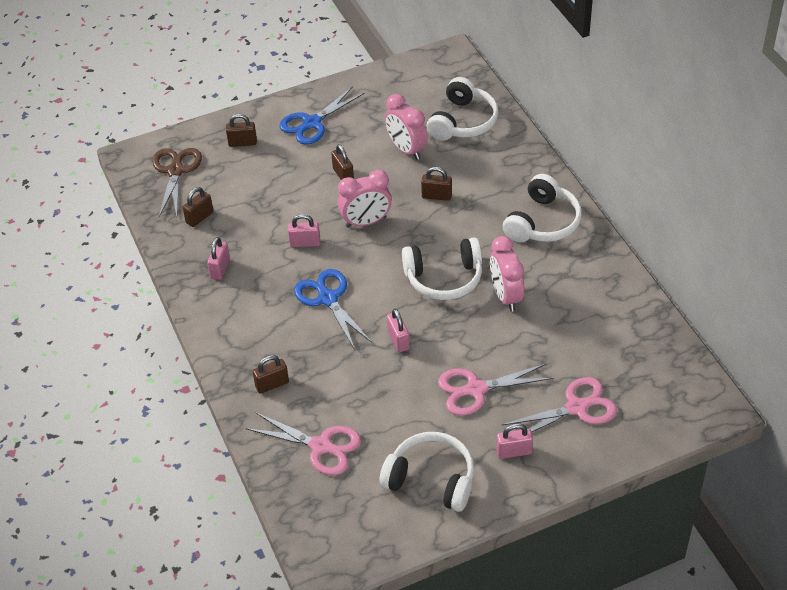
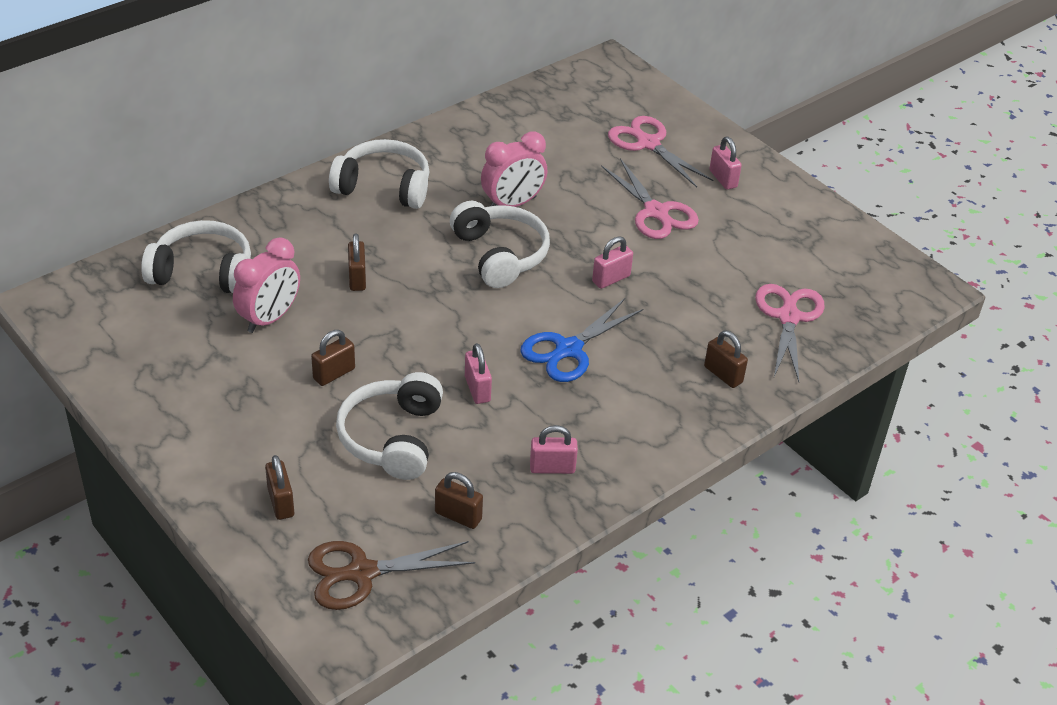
camera: 110 degrees left, 5 degrees down
blue scissors [279,86,364,145] -> none
pink clock [338,170,392,228] -> none
white headphones [380,432,474,512] -> white headphones moved to [336,372,443,480]

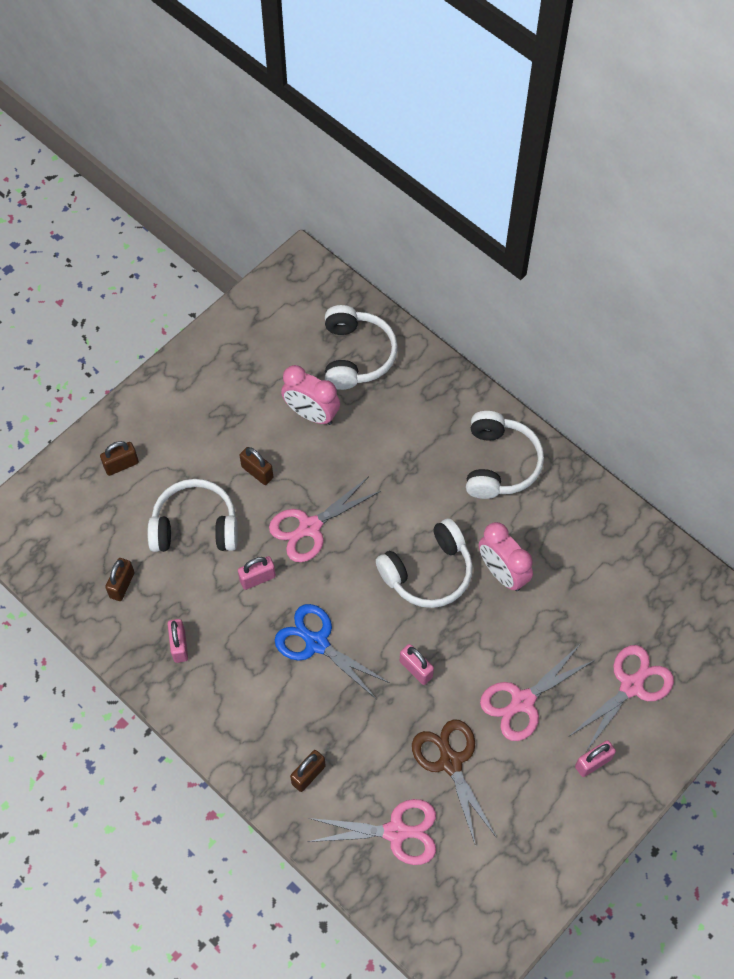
camera: 85 degrees right, 20 degrees up
brown scissors [308,541,475,610] -> brown scissors moved to [412,720,497,846]
brown padlock [348,234,366,291] -> none
none -> pink scissors [269,477,381,562]

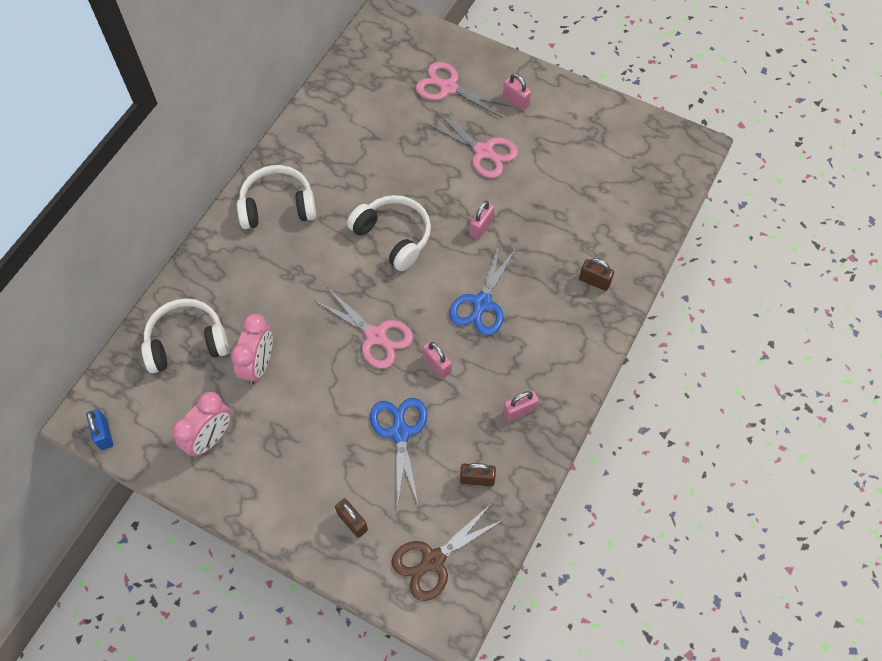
camera: 105 degrees left, 0 degrees up
white headphones [147,479,238,552] -> blue scissors [370,398,427,508]
brown padlock [239,447,273,485] -> none
pink scissors [308,799,436,865] -> none
brown scissors [412,720,497,846] -> brown scissors moved to [392,504,505,601]
pink clock [479,522,533,591] -> pink clock moved to [172,392,231,456]
none -> blue padlock [86,409,113,450]

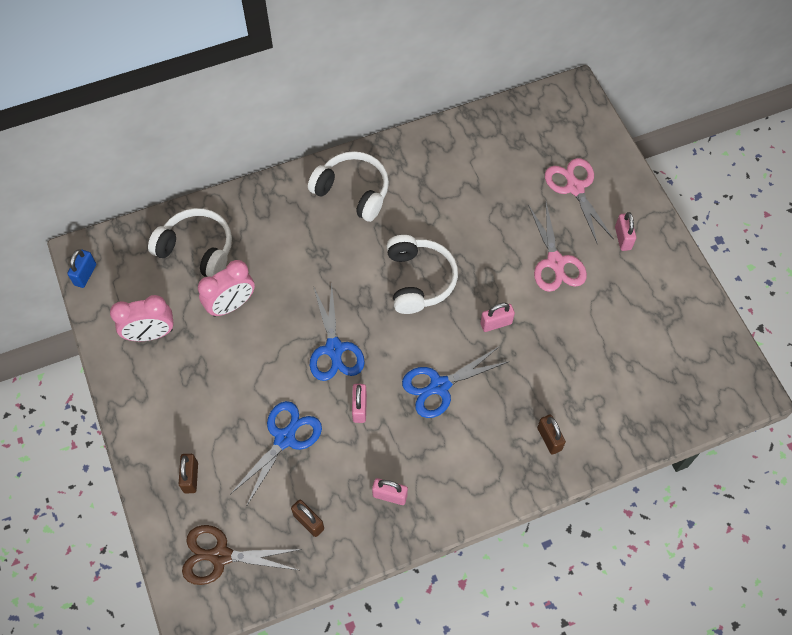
camera: 40 degrees right, 0 degrees up
pink scissors [315,287,413,369] -> blue scissors [310,285,365,381]

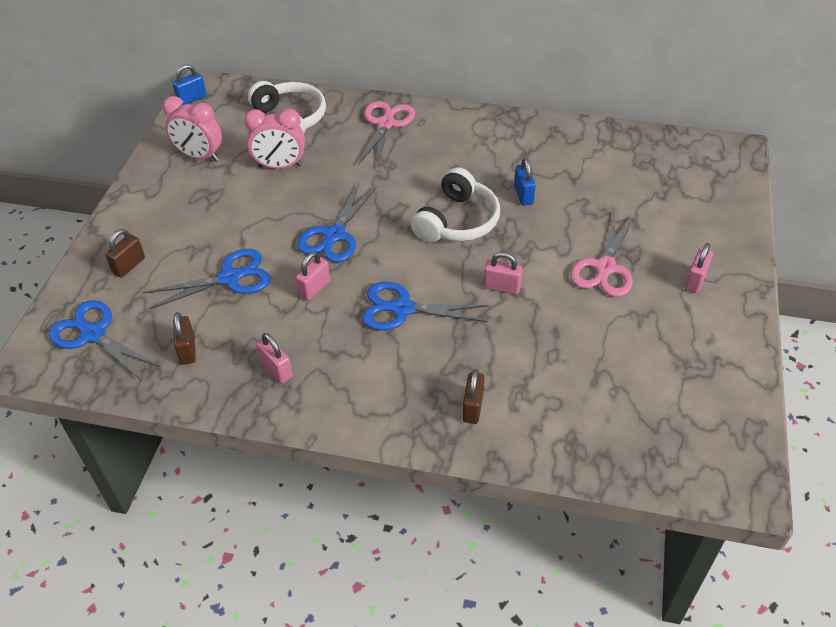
camera: 35 degrees right, 15 degrees down
brown scissors [182,525,302,585] -> blue scissors [49,300,161,381]
white headphones [308,151,389,222] -> none
pink scissors [545,158,614,243] -> pink scissors moved to [358,101,415,167]
none -> blue padlock [514,158,536,206]

